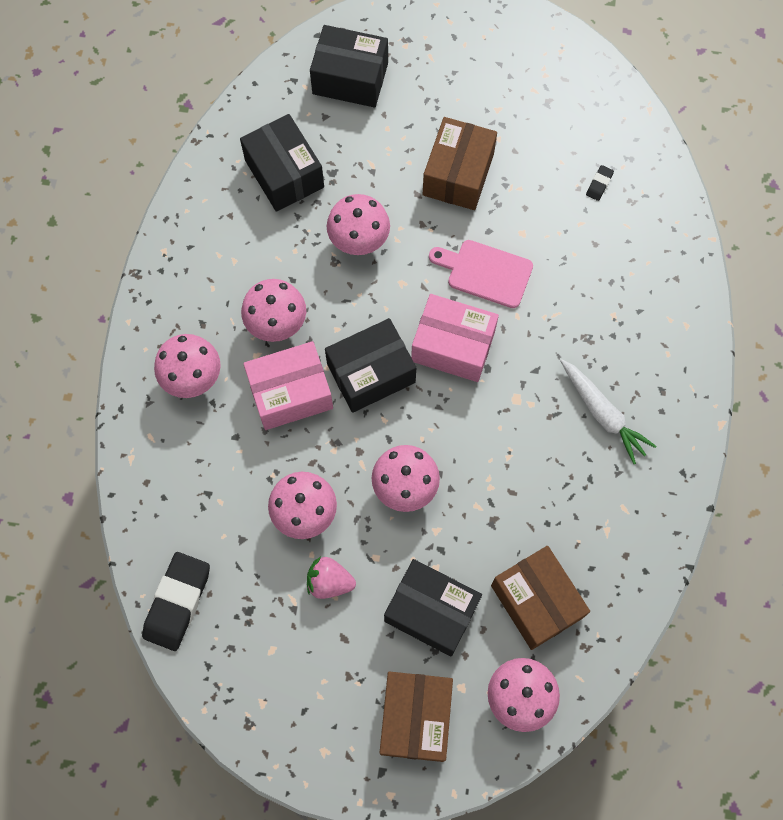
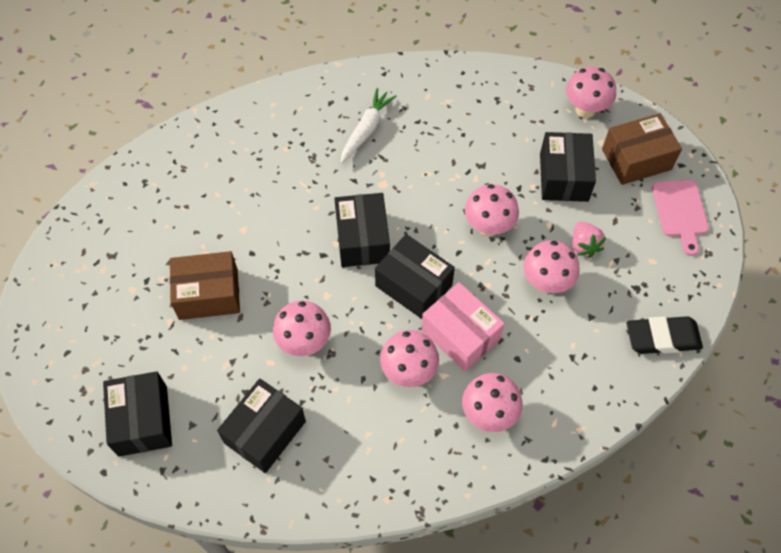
camera: 115 degrees left, 10 degrees down
pink box [411,294,499,382] -> black box [334,193,390,267]
pink cutting board [429,240,533,308] -> pink cutting board moved to [652,179,709,256]
brown box [491,546,590,650] -> none
black eraser [586,165,614,201] -> none

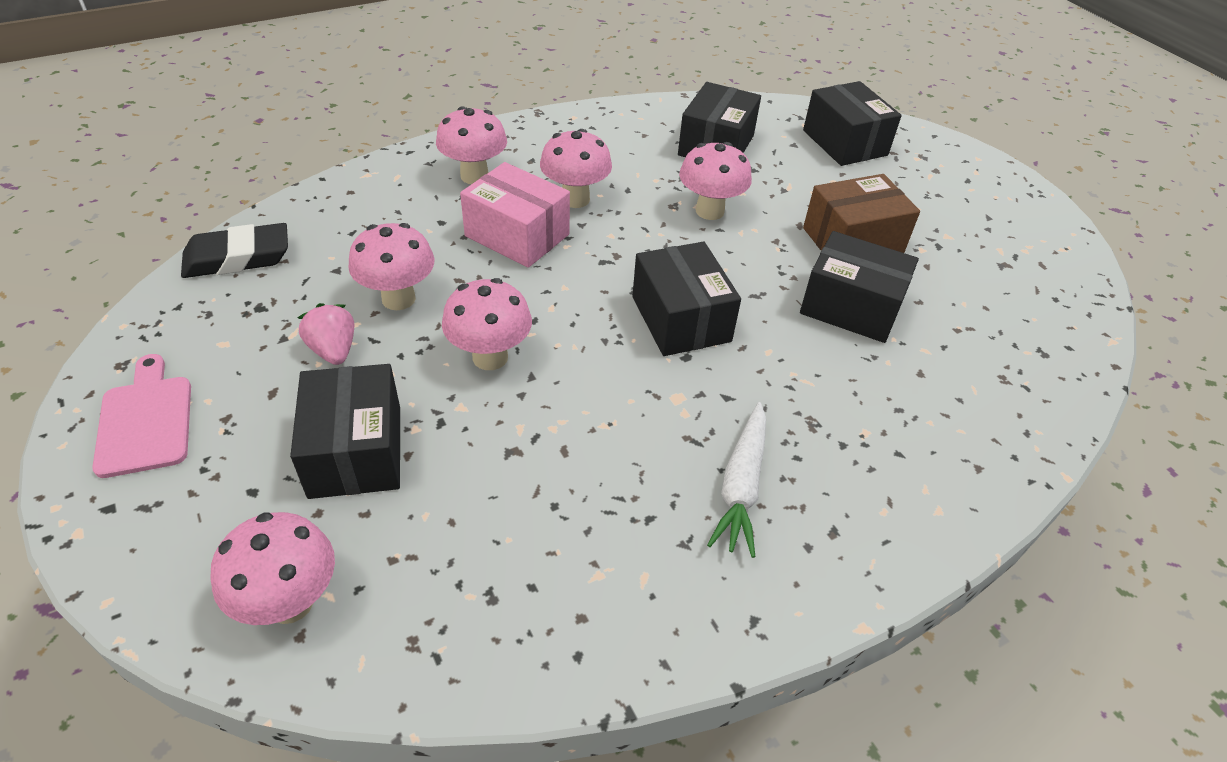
camera: 165 degrees right, 15 degrees down
black box [375,234,455,319] -> black box moved to [800,231,919,343]
brown box [602,113,682,185] -> none

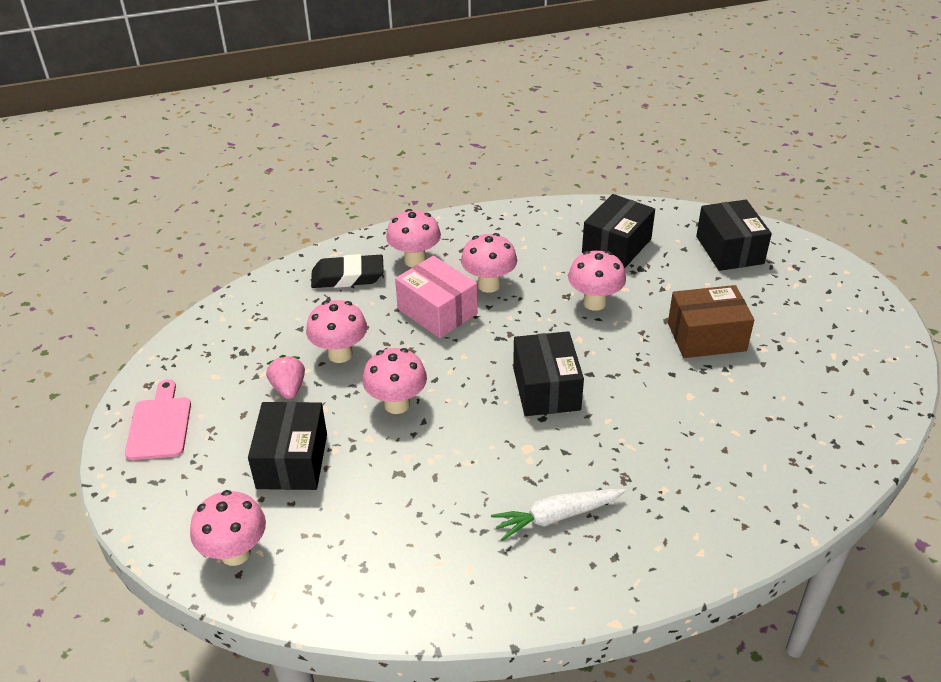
camera: 15 degrees right, 5 degrees down
black eraser [181,223,288,278] -> black eraser moved to [311,254,384,288]
white carrot [707,402,766,558] -> white carrot turned 45 degrees clockwise [491,489,625,541]
black box [800,231,919,343] -> none

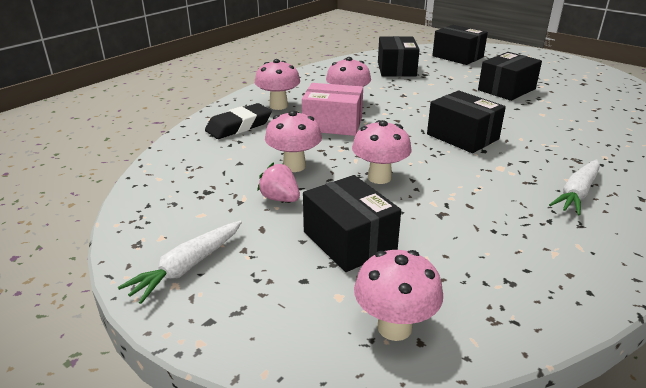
camera: 35 degrees left, 10 degrees down
pink cutting board [125,379,191,460] -> white carrot [118,220,242,304]
pink mushroom [568,251,626,311] -> none
brown box [668,285,754,358] -> black box [478,52,542,101]

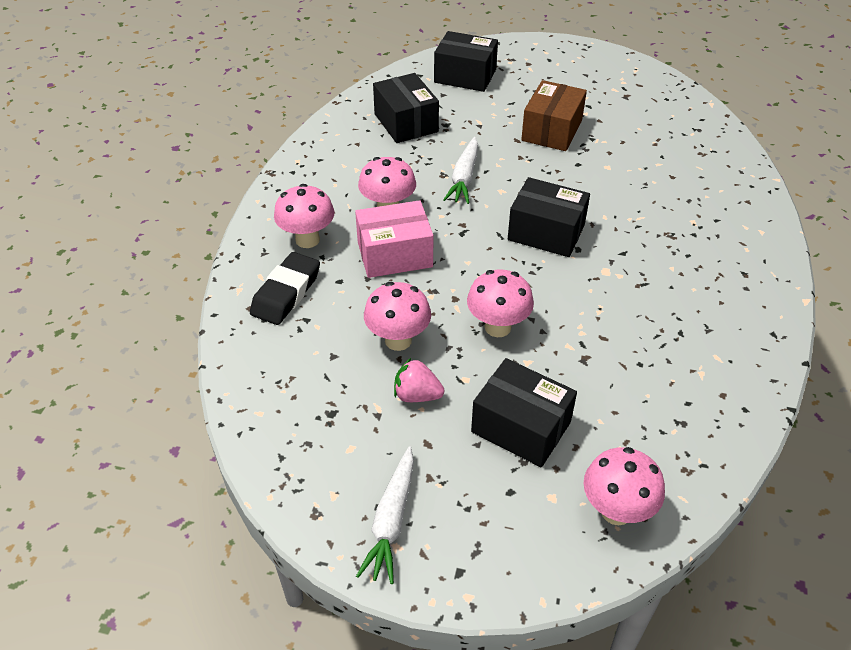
camera: 25 degrees left, 15 degrees up
black box [478,52,542,101] -> brown box [521,80,587,151]
white carrot [549,159,600,216] -> white carrot moved to [443,137,478,204]

